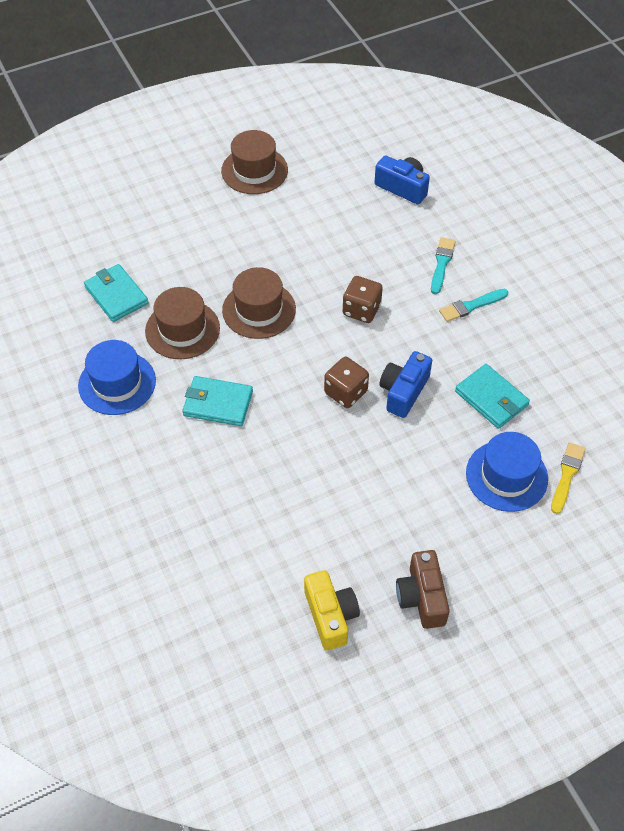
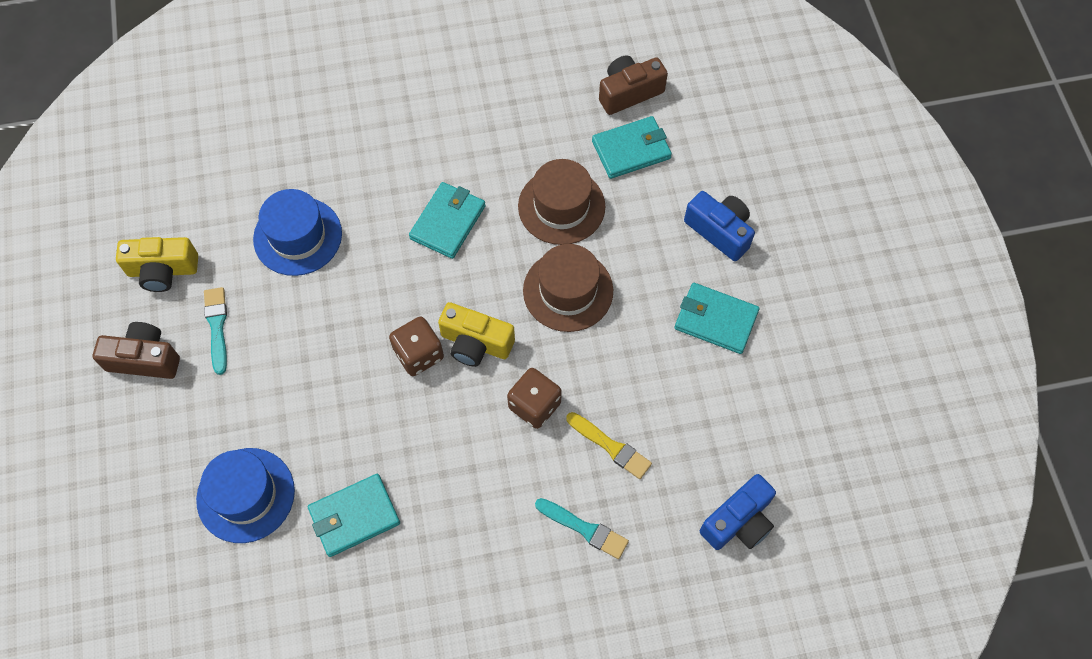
camera: 105 degrees right, 10 degrees up
blue hat [78,340,156,415] -> blue hat moved to [253,189,342,276]
brown hat [221,130,288,194] -> none
blue camera [380,351,432,418] -> blue camera moved to [684,191,755,261]
turquoise brush [439,289,508,322] -> turquoise brush moved to [204,287,227,375]
yellow brush [551,442,586,514] -> yellow brush moved to [566,412,652,479]
none -> yellow camera [438,302,515,367]
none -> brown camera [599,55,668,115]
none -> turquoise wallet [675,283,759,354]

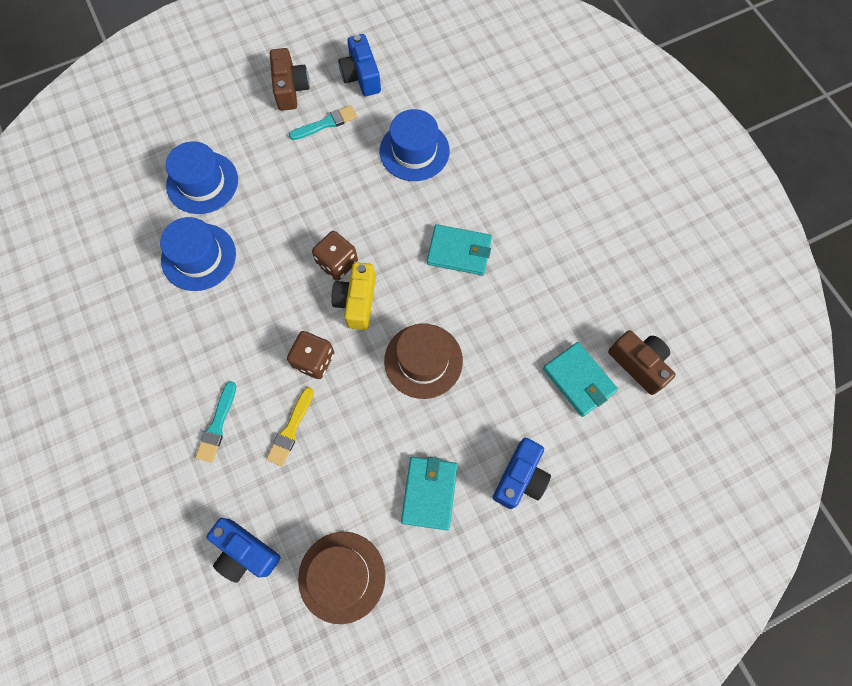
camera: 75 degrees right, 5 degrees up
yellow camera [116,237,198,292] -> blue camera [338,34,381,96]
turquoise wallet [308,474,400,557] -> blue hat [160,217,236,291]
brown hat [518,159,605,245] -> brown hat moved to [298,532,386,624]

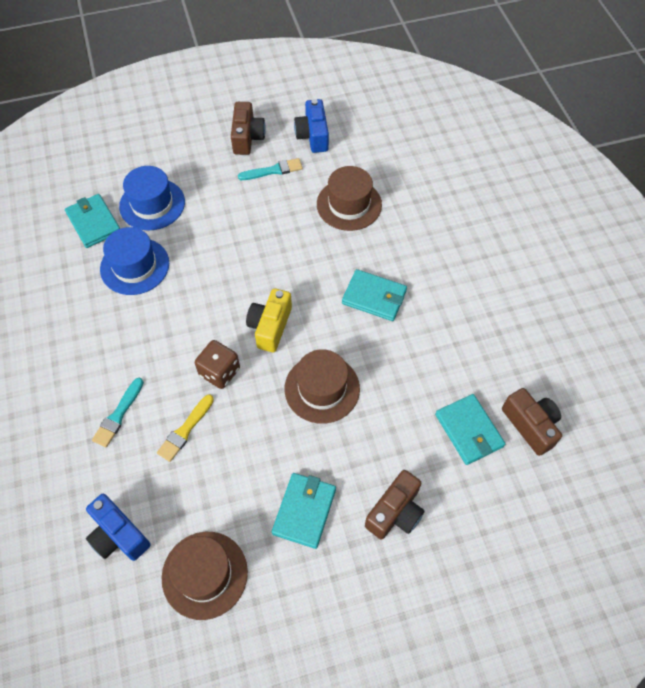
camera: 10 degrees right, 10 degrees down
brown dice [312,231,358,281] -> none
blue hat [380,109,450,181] -> brown hat [317,166,382,231]
blue camera [493,438,551,509] -> brown camera [365,470,424,539]
none -> turquoise wallet [65,194,120,248]

